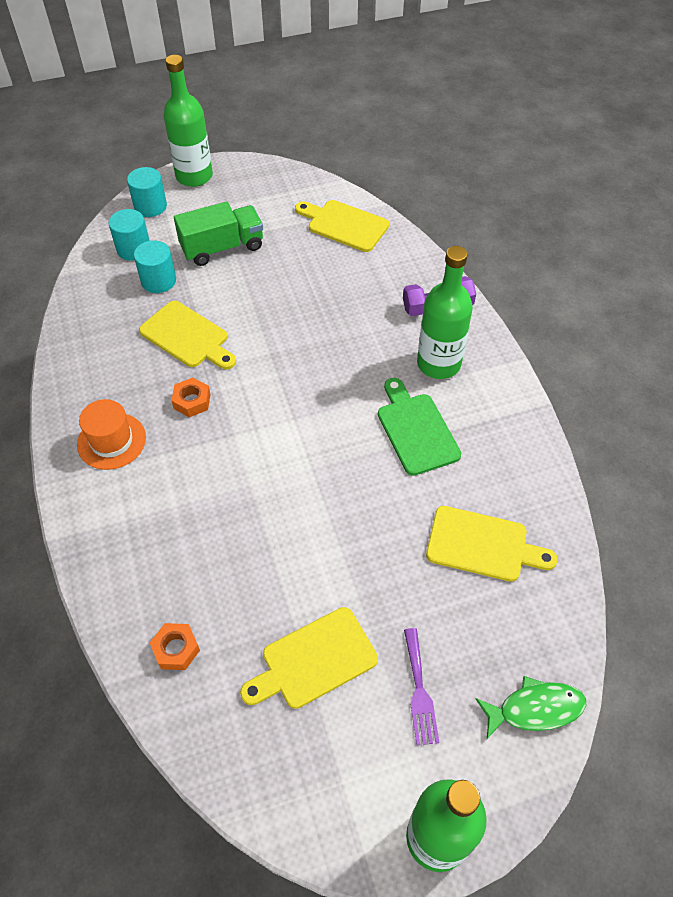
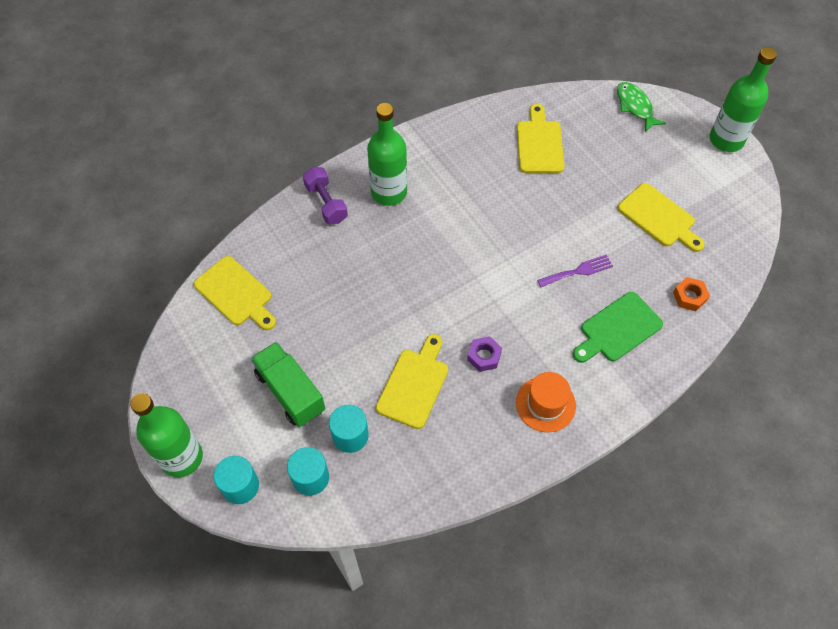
camera: 105 degrees left, 5 degrees up
orange nut [171,378,210,417] -> purple nut [467,336,502,372]
yellow cutting board [295,200,389,252] -> yellow cutting board turned 60 degrees counterclockwise [194,256,276,330]
green cutting board [378,378,461,476] -> green cutting board moved to [573,292,663,363]
purple fork [404,628,439,745] -> purple fork moved to [537,255,613,287]

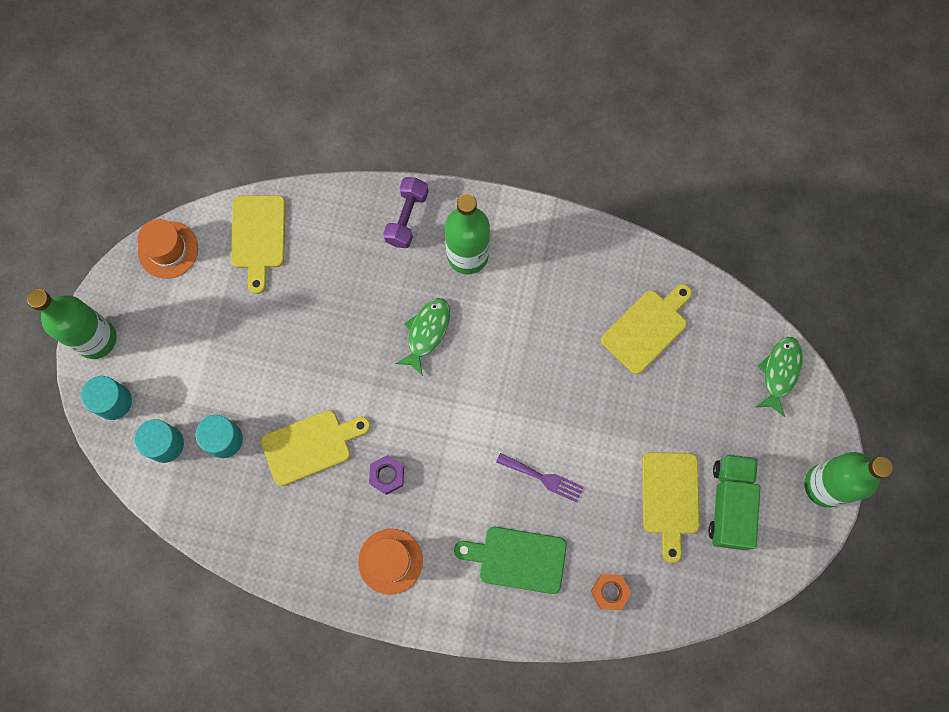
camera: 45 degrees right, 15 degrees up
green truck [251,342,325,427] -> green truck moved to [708,454,760,550]
none -> orange hat [138,219,198,279]
none -> green fish [395,298,450,376]

